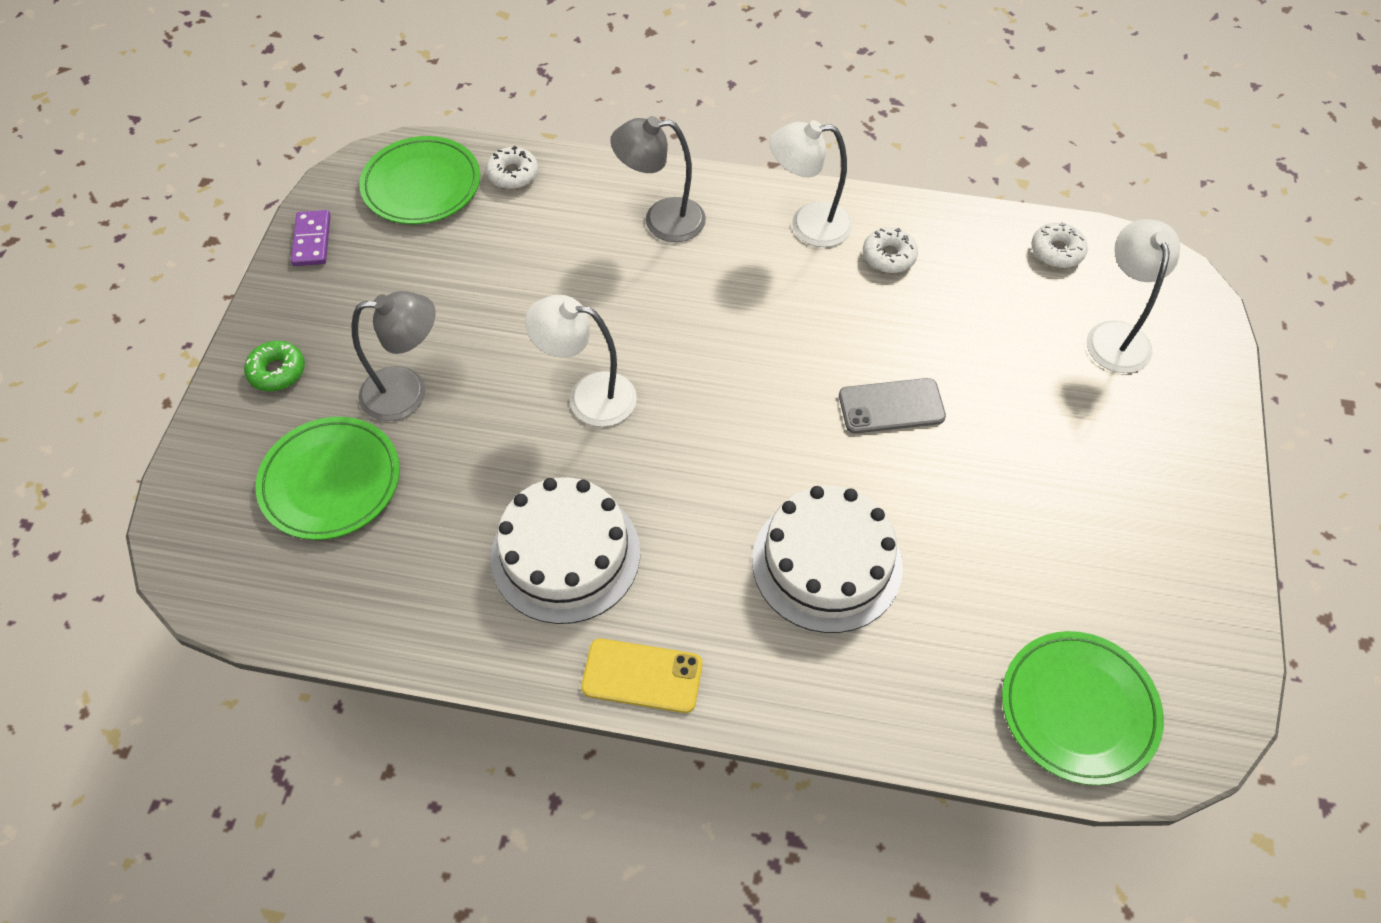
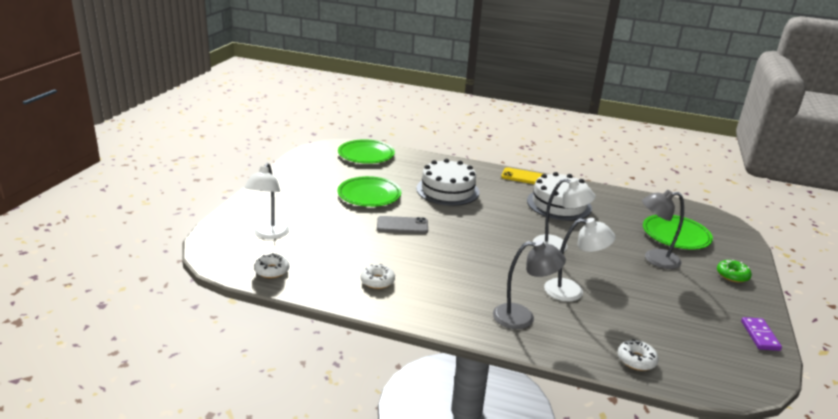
camera: 175 degrees left, 30 degrees down
green plate [359,136,480,224] -> green plate moved to [337,176,401,207]
white lamp [770,120,853,247] -> white lamp moved to [544,218,615,302]

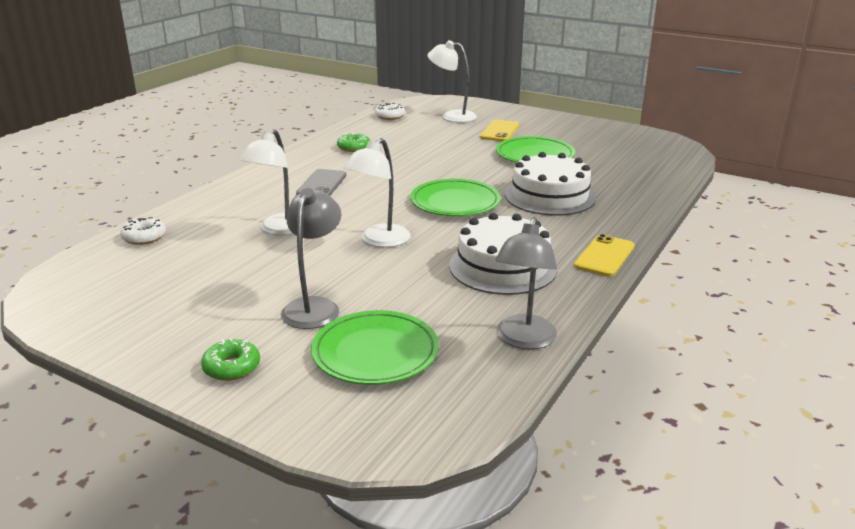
camera: 105 degrees right, 0 degrees up
green plate [338,139,395,164] -> green plate moved to [410,179,501,216]
white donut [361,264,395,289] -> green donut [337,133,370,152]
grey phone [377,216,428,234] -> grey phone moved to [296,169,347,196]
grey lamp [493,240,566,329] -> grey lamp moved to [495,217,557,349]
purple domino [741,317,782,351] -> none
none -> yellow phone [480,120,519,141]

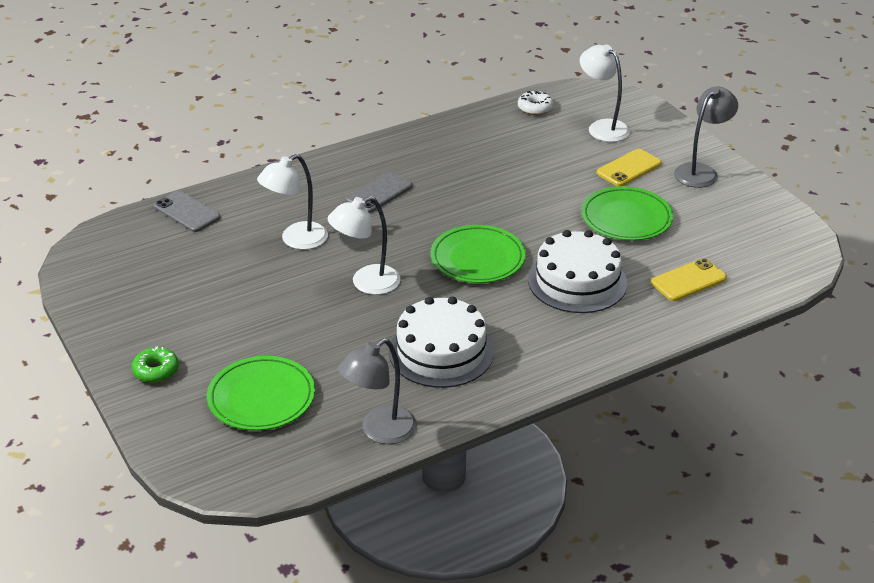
camera: 30 degrees right, 10 degrees up
white donut [120,217,166,245] -> grey phone [154,191,220,232]
grey lamp [281,188,341,329] -> grey lamp moved to [674,86,738,188]
green donut [337,133,370,152] -> none
yellow phone [574,234,635,277] -> yellow phone moved to [651,258,727,301]

